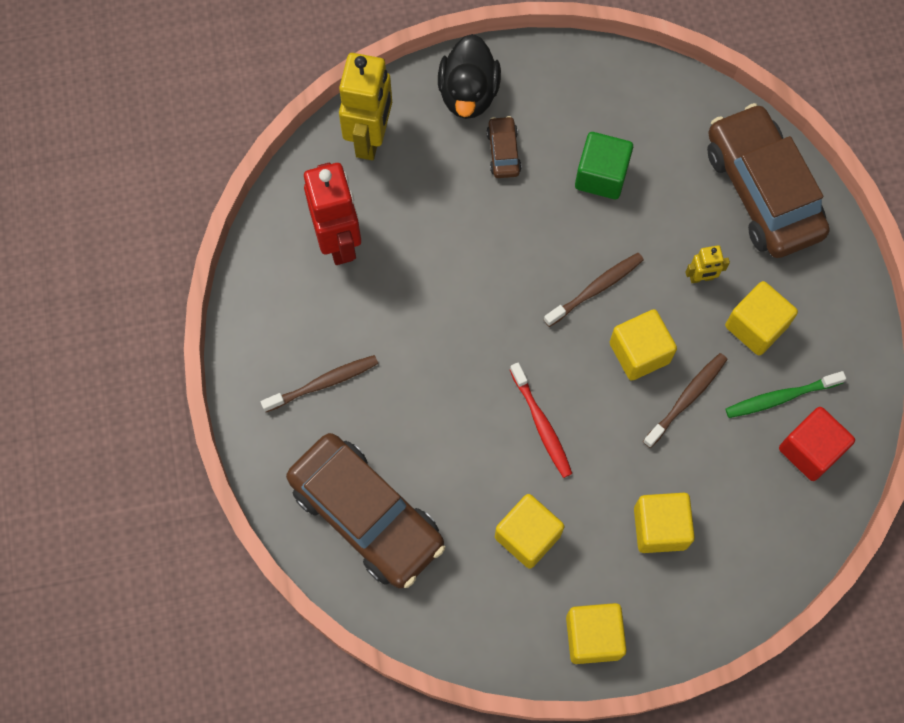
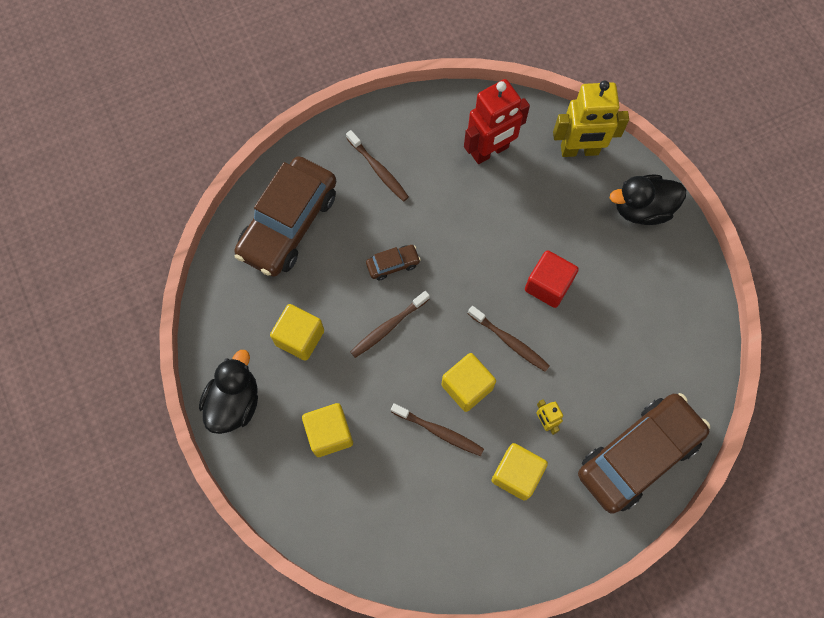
camera: 75 degrees right, 0 degrees up
brown car [486,116,522,178] -> brown car moved to [366,245,421,280]
red toothbrush [510,363,572,478] -> brown toothbrush [351,291,430,358]
yellow cube [566,603,627,664] -> black duck [199,350,258,434]
green cube [575,132,633,199] -> none
green toothbrush [725,371,846,418] -> none
red cube [779,407,855,481] -> red cube moved to [525,250,579,308]

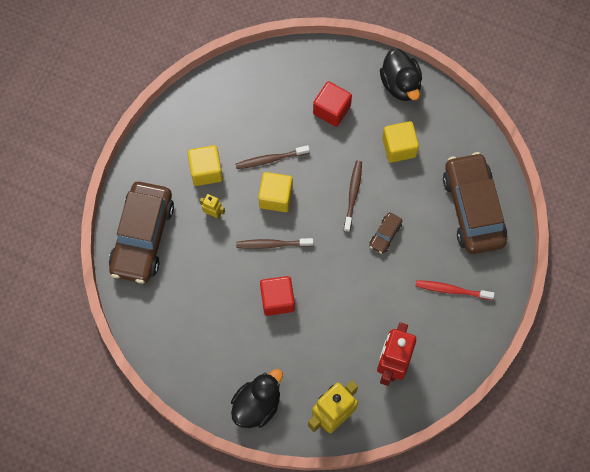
camera: 140 degrees right, 0 degrees up
yellow cube [302,403,353,457] -> red cube [313,81,352,127]
brown toothbrush [346,130,409,201] -> red toothbrush [416,280,495,300]

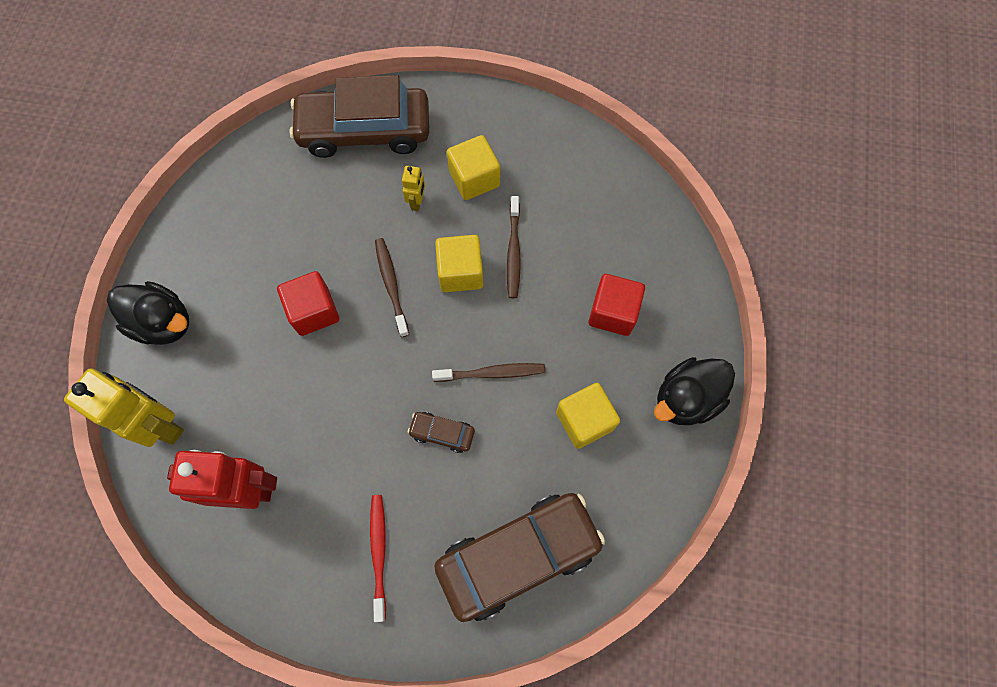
camera: 75 degrees right, 0 degrees up
brown toothbrush [235,145,310,169] -> brown toothbrush turned 150 degrees counterclockwise [507,196,521,298]

